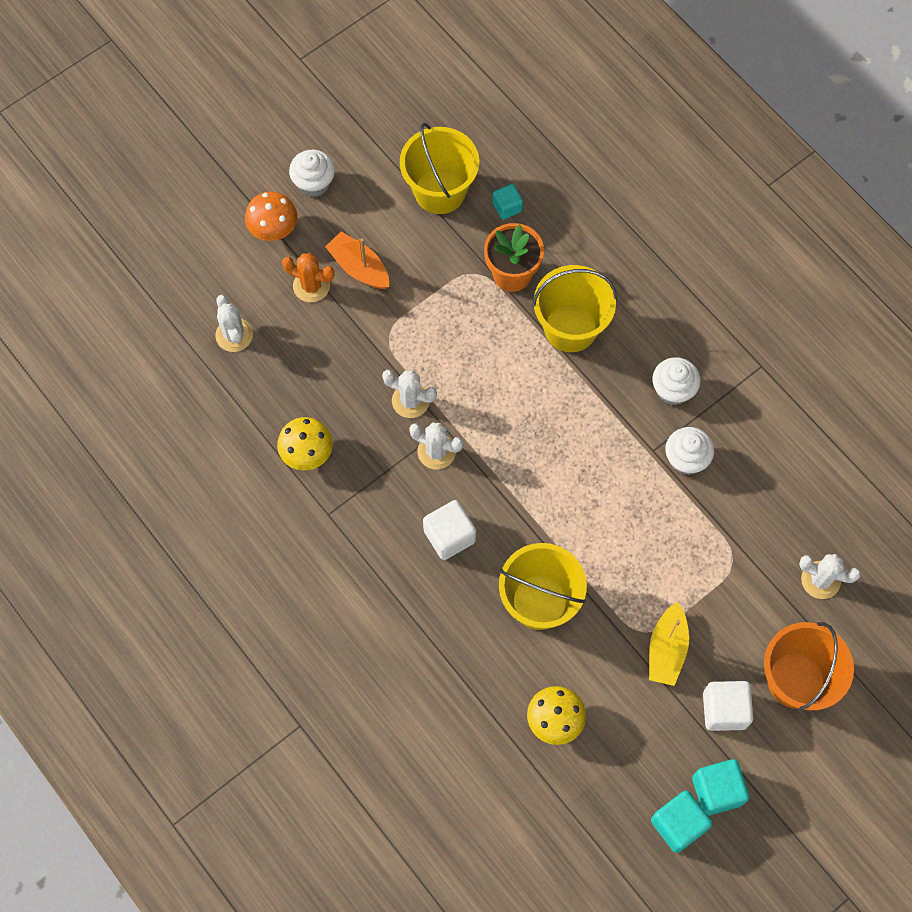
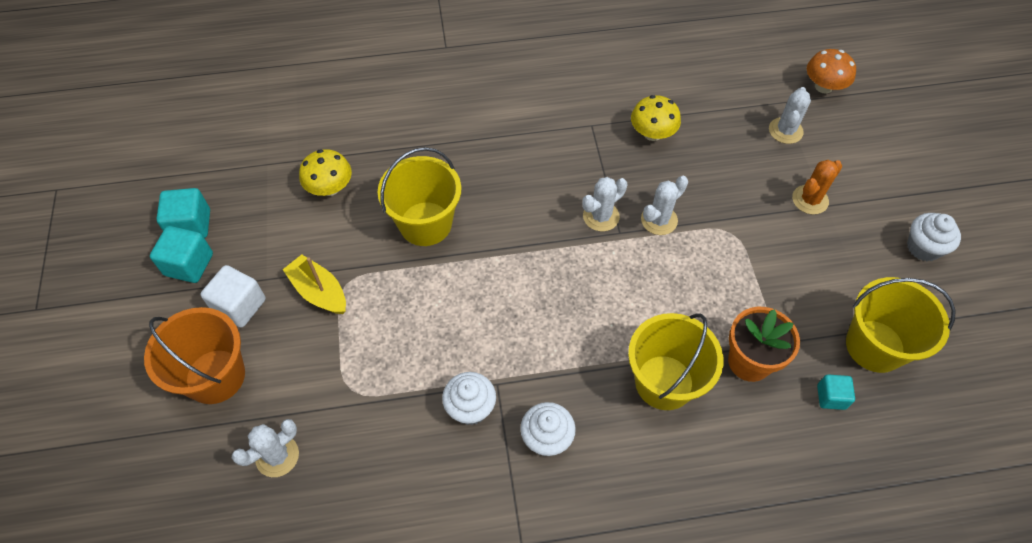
camera: 120 degrees right, 10 degrees down
white cactus [215,295,253,352] -> white cactus turned 75 degrees counterclockwise [769,87,811,144]
orange mushroom [245,191,297,241] -> orange mushroom moved to [807,49,856,94]
orange boat [325,231,389,289] -> none
white cube [423,500,476,560] -> none

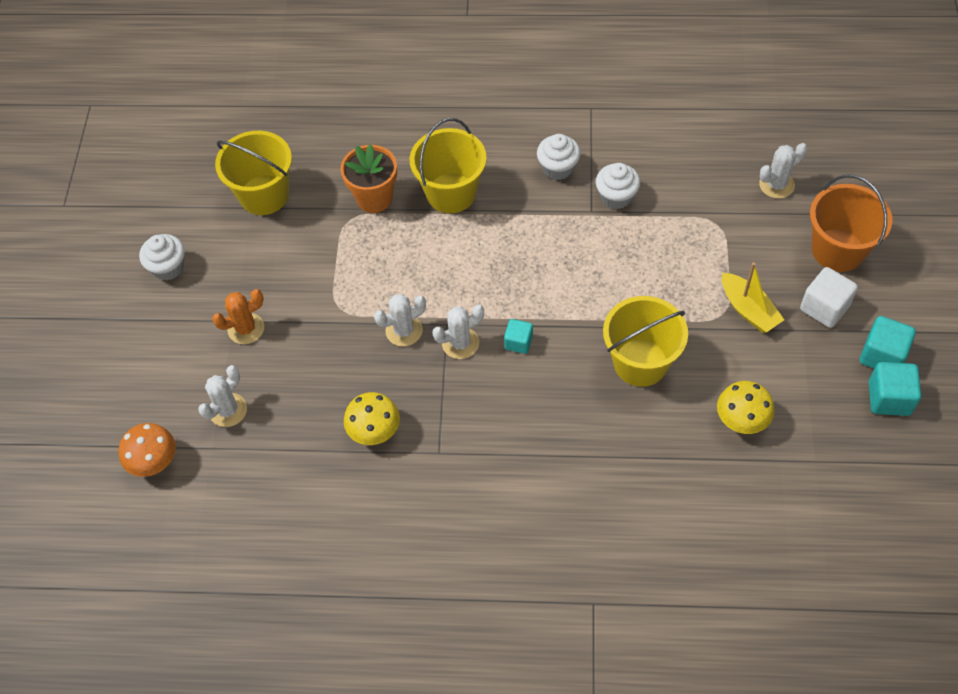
camera: 165 degrees left, 0 degrees up
turquoise cube [817,375,855,410] -> turquoise cube moved to [504,319,533,354]

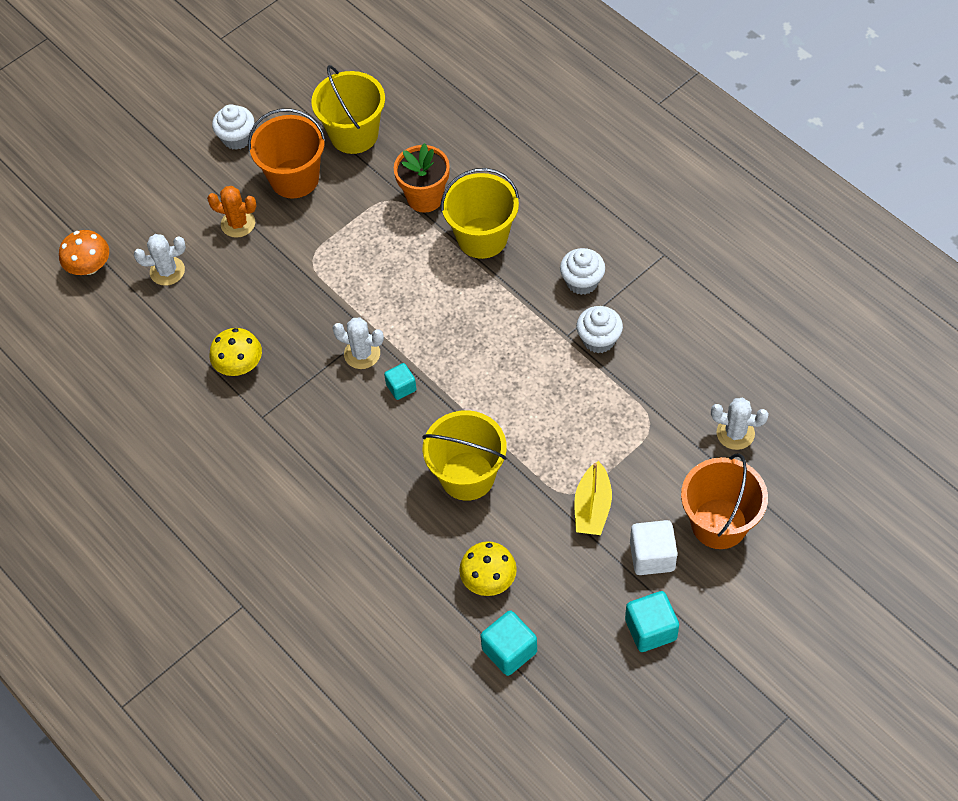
camera: 45 degrees right, 0 degrees up
white cactus [374,294,426,347] -> none
turquoise cube [869,362,921,416] -> turquoise cube moved to [480,610,537,676]
none -> orange bucket [248,108,326,198]

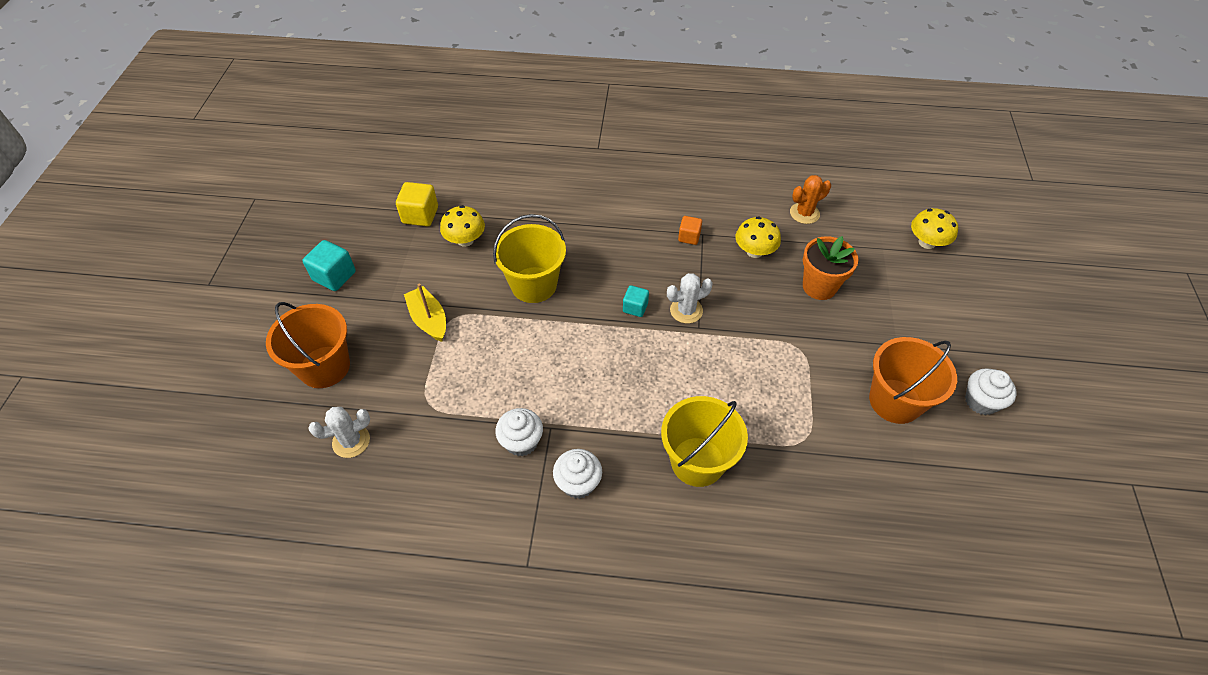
camera: 135 degrees right, 5 degrees down
orange mushroom [59,230,109,275] -> yellow mushroom [911,208,958,249]
white cactus [134,234,186,286] -> none
orange cactus [207,186,257,238] -> orange cactus moved to [790,175,831,224]
yellow bucket [311,65,385,154] -> none
orange flower pot [394,143,450,213] -> orange flower pot moved to [803,236,858,300]
turquoise cube [480,610,537,676] -> yellow cube [396,182,438,226]
white cube [630,520,677,575] -> none
none -> orange cube [678,216,702,245]

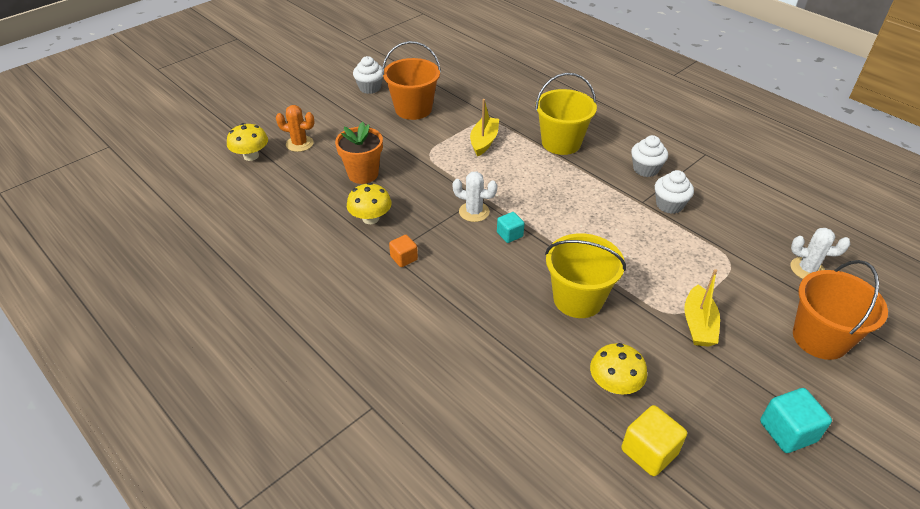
camera: 140 degrees left, 10 degrees down
orange cactus [790,175,831,224] -> orange cactus moved to [276,105,314,152]
none -> yellow boat [470,99,499,157]

